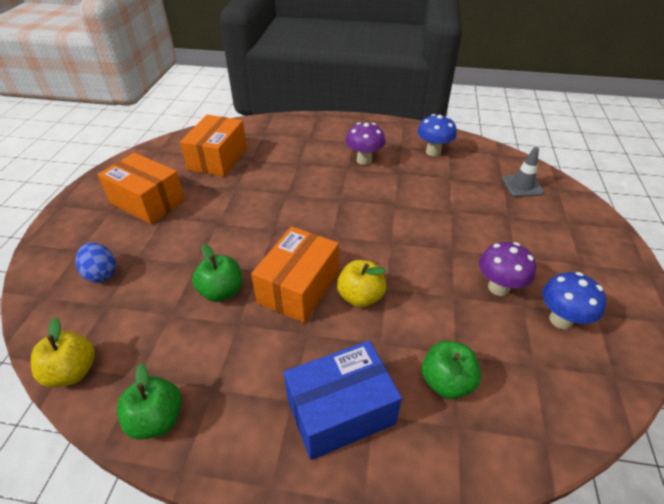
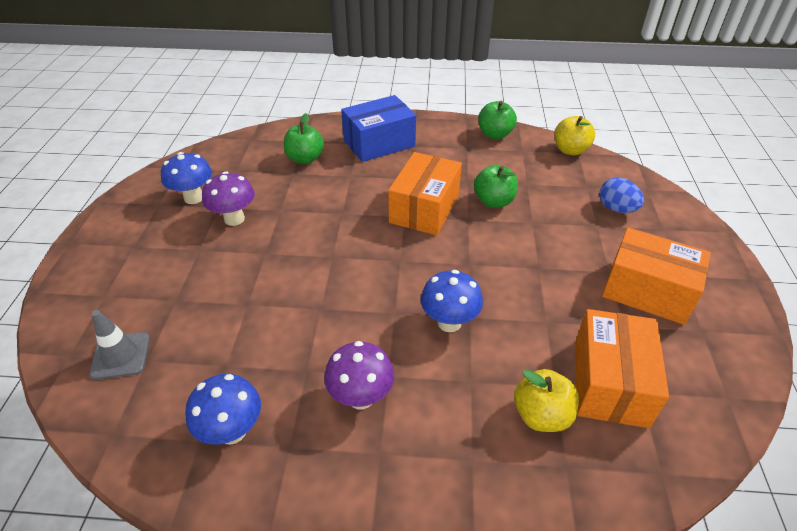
camera: 175 degrees right, 0 degrees up
yellow apple [337,260,386,308] -> yellow apple moved to [514,369,579,432]
none -> blue mushroom [421,270,483,332]

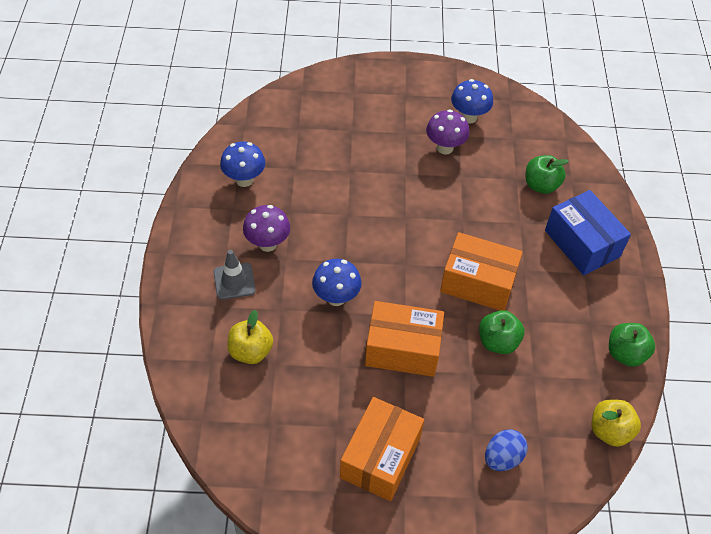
camera: 85 degrees right, 10 degrees up
grey traffic cone [89,310,150,380] -> grey traffic cone moved to [213,250,256,300]
orange box [575,309,669,428] -> orange box moved to [365,301,444,377]

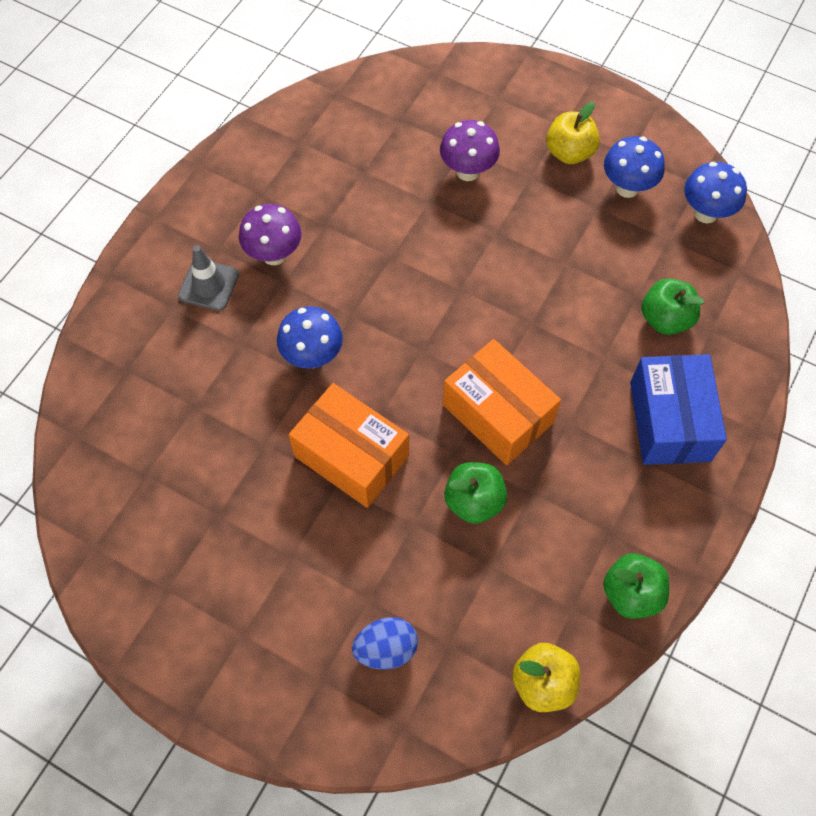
camera: 30 degrees right, 10 degrees up
blue mushroom [220,142,265,187] -> blue mushroom moved to [684,162,747,223]
yellow apple [228,310,273,364] -> yellow apple moved to [546,102,600,164]
orange box [340,397,424,501] -> none
purple mushroom [426,109,469,155] -> purple mushroom moved to [440,120,500,181]

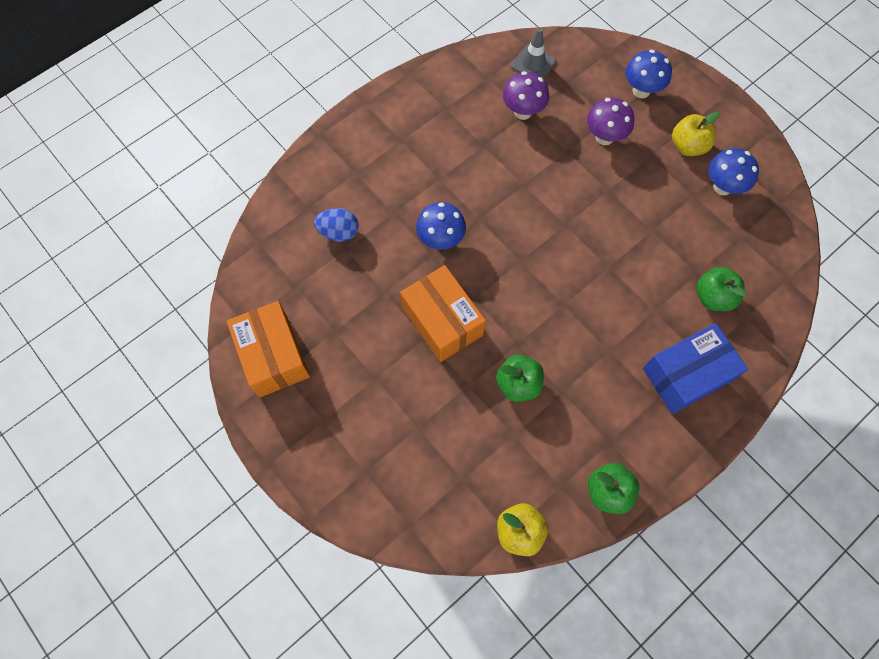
camera: 20 degrees right, 5 degrees up
grey traffic cone [178,245,239,311] -> grey traffic cone moved to [511,28,556,79]
purple mushroom [239,204,302,265] -> purple mushroom moved to [503,71,549,120]
blue egg [352,617,418,670] -> blue egg moved to [314,208,359,242]
orange box [443,339,561,465] -> orange box moved to [227,301,310,397]
blue box [630,354,727,465] -> blue box turned 45 degrees clockwise [643,323,748,414]
blue mushroom [684,162,747,223] -> blue mushroom moved to [625,50,672,98]

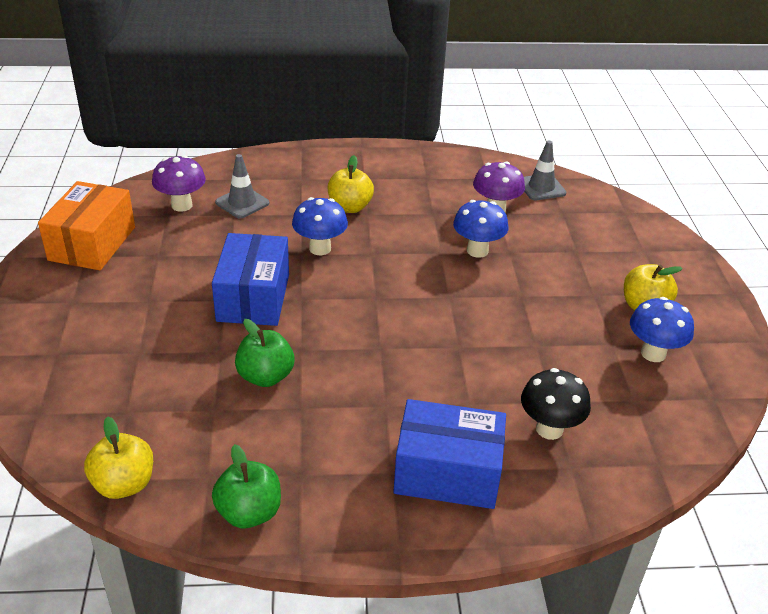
camera: 35 degrees right, 30 degrees down
blue egg [314,208,359,242] -> grey traffic cone [215,154,269,219]
orange box [400,265,486,362] -> blue box [212,233,289,326]
purple mushroom [587,98,634,145] -> purple mushroom moved to [152,155,206,212]
blue mushroom [625,50,672,98] -> blue mushroom moved to [453,200,508,258]
green apple [697,267,746,311] -> black mushroom [521,368,591,440]
none -> yellow apple [328,155,374,213]

